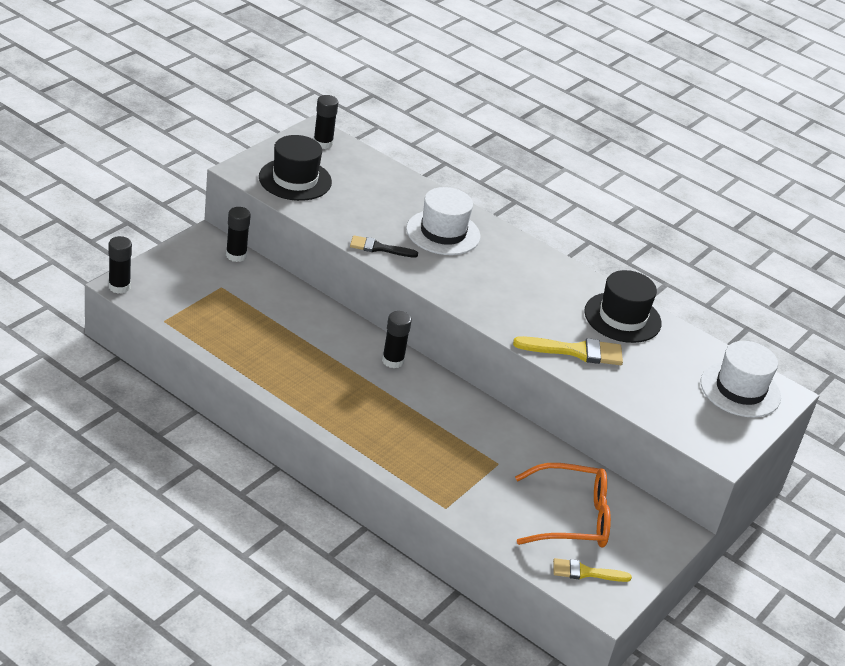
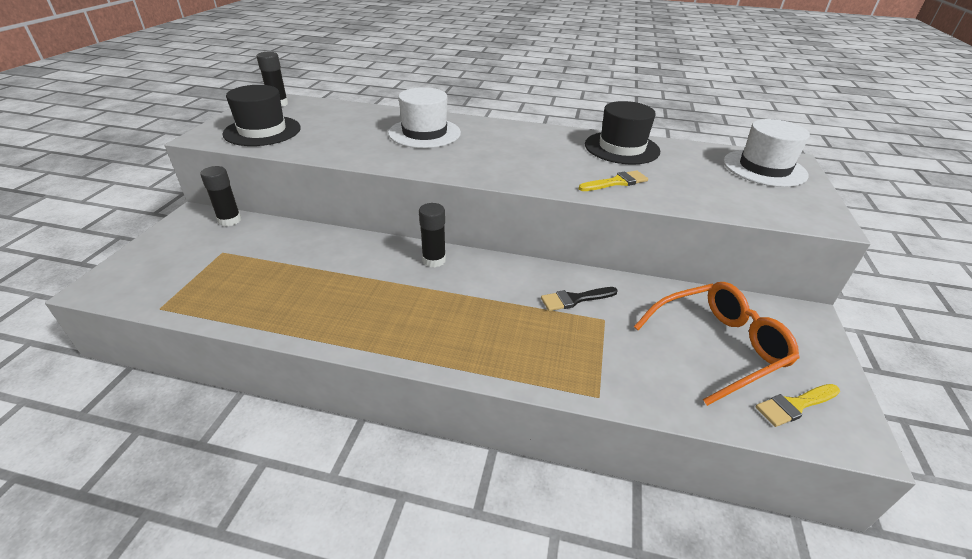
camera: 20 degrees left, 0 degrees up
black glue stick [108,236,132,294] -> none
black brush [350,235,418,258] -> black brush moved to [541,287,618,311]
yellow brush [513,336,623,365] -> yellow brush [579,170,648,191], size x0.66

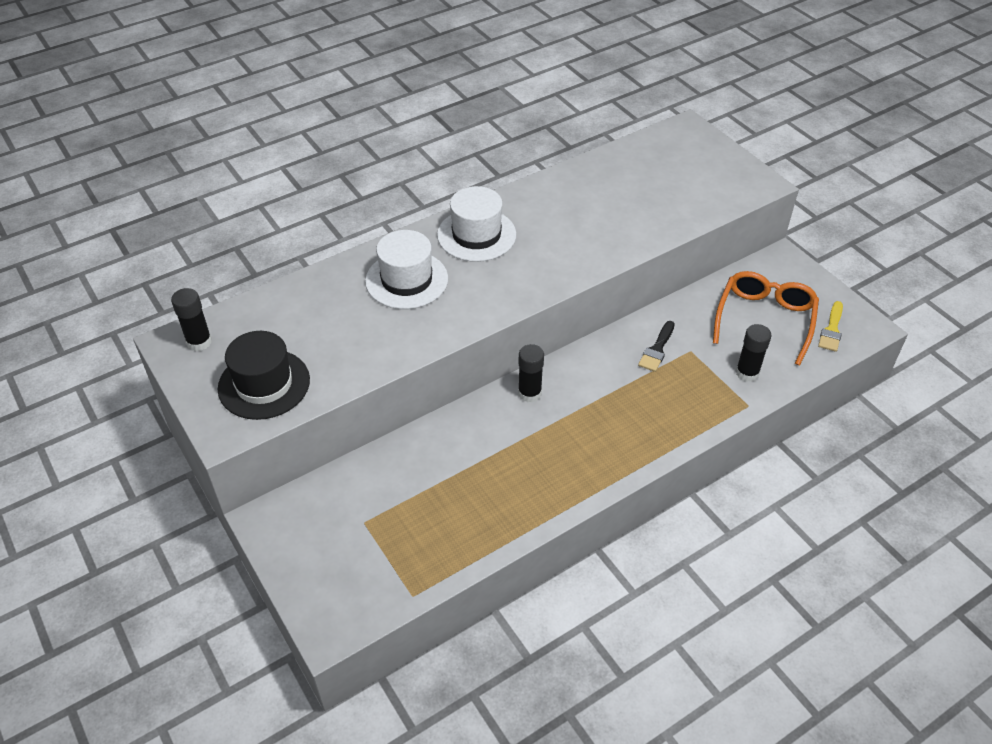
camera: 45 degrees left, 10 degrees up
black glue stick [200,166,241,226] -> black glue stick moved to [736,324,771,382]
yellow brush [579,170,648,191] -> none
black hat [585,101,660,164] -> none
white hat [723,119,810,187] -> white hat moved to [437,186,516,262]

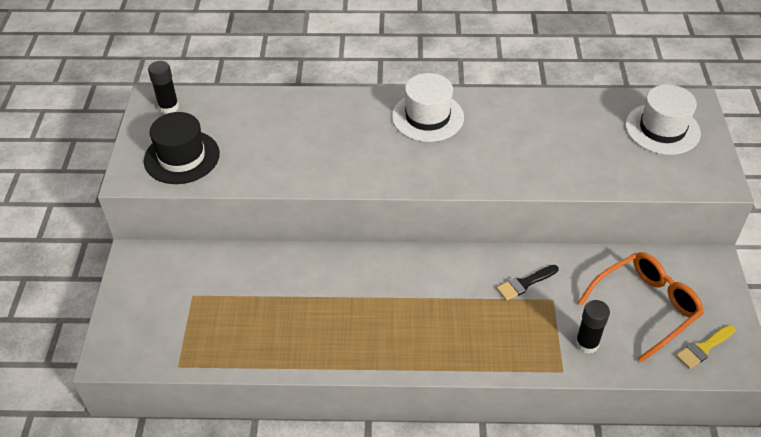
camera: 35 degrees right, 0 degrees up
white hat [365,230,448,309] -> white hat moved to [625,85,701,155]
black glue stick [518,344,544,403] -> none

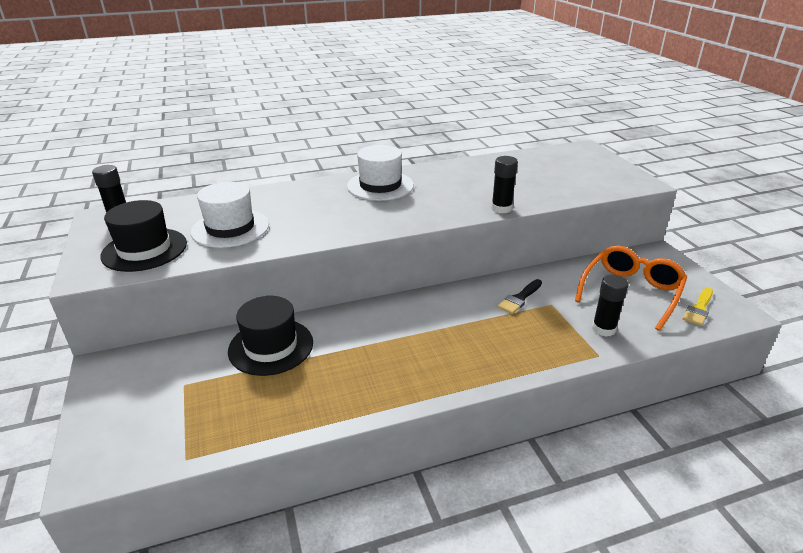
camera: 20 degrees left, 15 degrees down
white hat [625,85,701,155] -> white hat moved to [191,182,269,248]
none -> black hat [228,296,313,376]
none -> black glue stick [491,156,518,214]

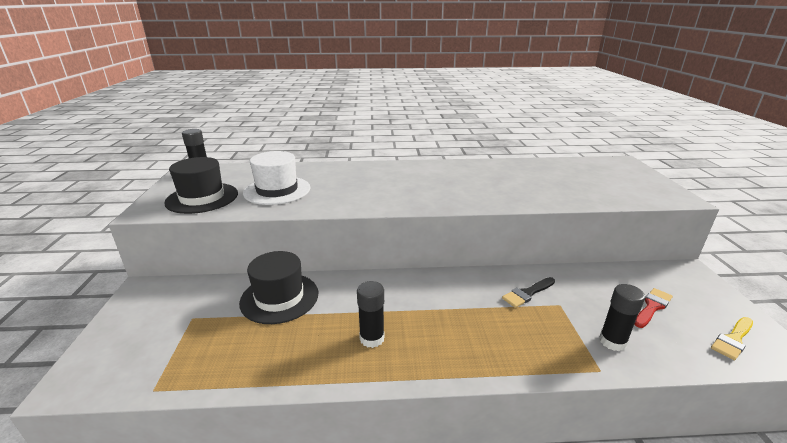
camera: 15 degrees right, 5 degrees down
white hat [347,145,414,201] -> none
black glue stick [491,156,518,214] -> black glue stick moved to [357,281,385,348]
orange glasses [575,246,687,331] -> red brush [634,288,673,328]

